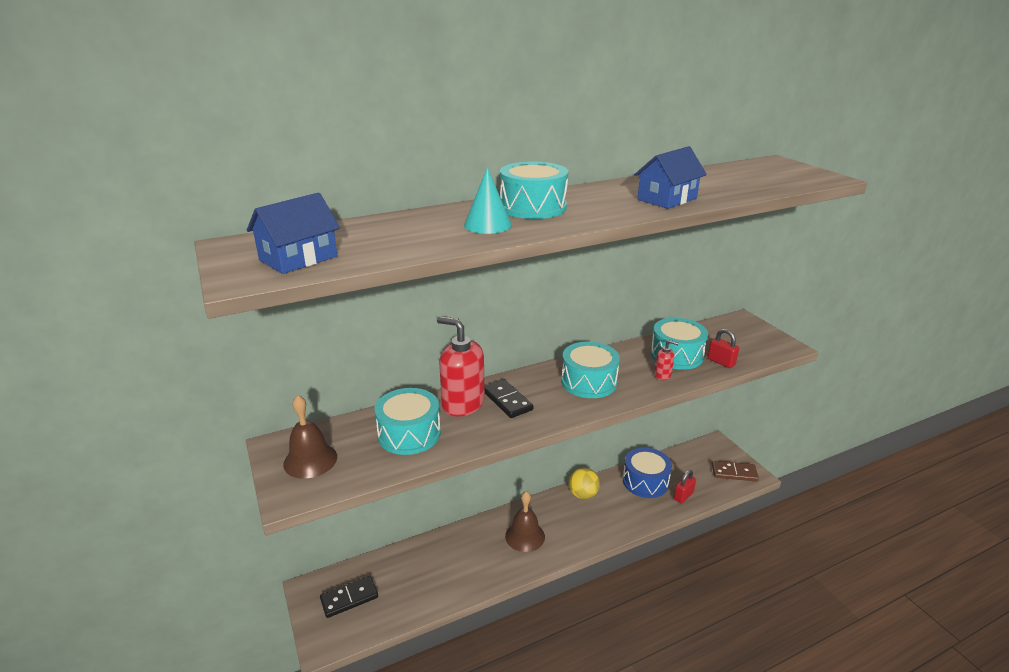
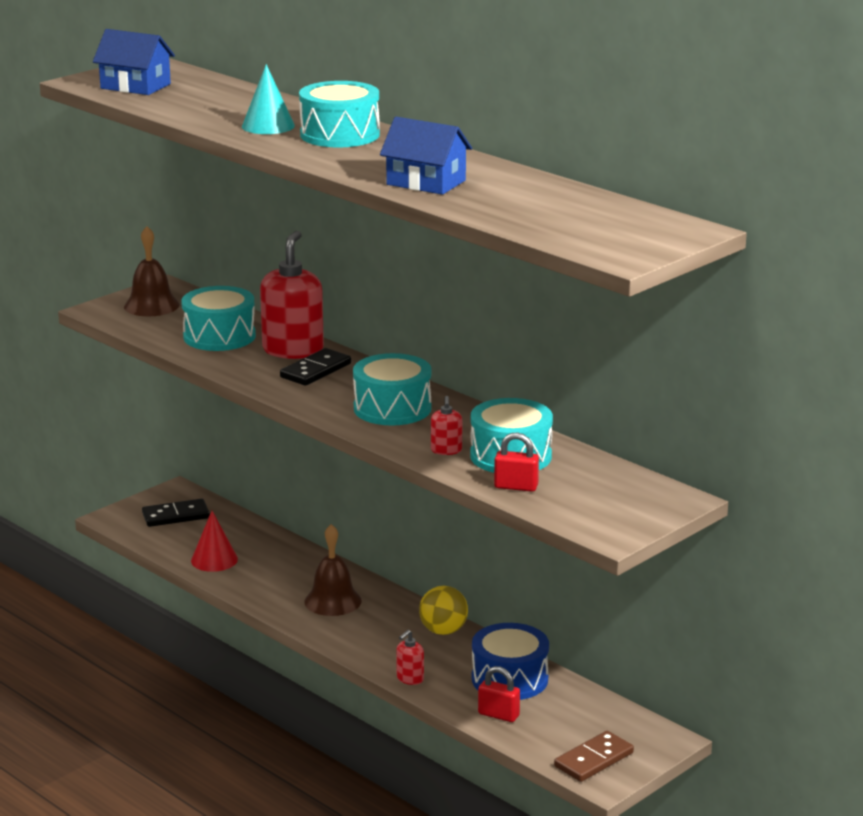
camera: 70 degrees right, 5 degrees down
black domino [320,576,378,618] -> black domino turned 60 degrees counterclockwise [142,499,210,527]
red padlock [708,329,739,368] -> red padlock turned 75 degrees clockwise [494,432,539,492]
brown domino [712,461,759,482] -> brown domino turned 60 degrees clockwise [554,731,634,782]
none -> red cone [191,511,238,572]
none -> red soap dispenser [396,630,424,685]

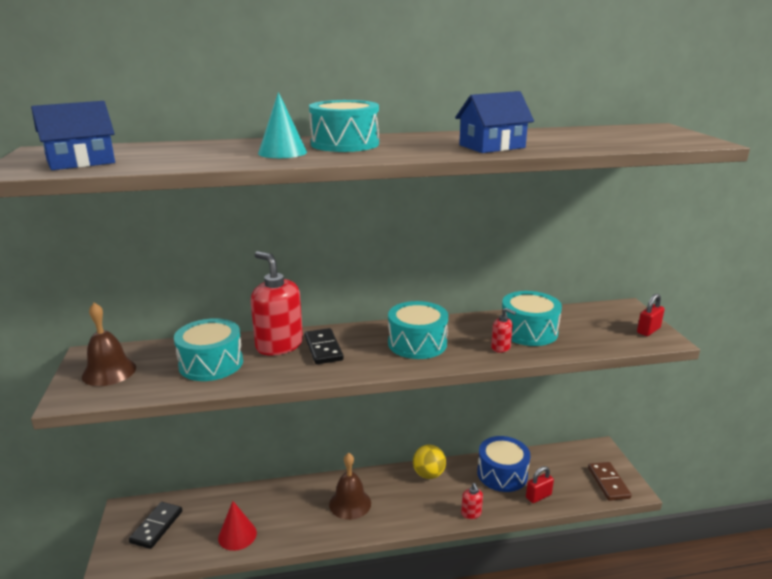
camera: 55 degrees left, 0 degrees up
red padlock [494,432,539,492] -> red padlock moved to [637,293,665,336]

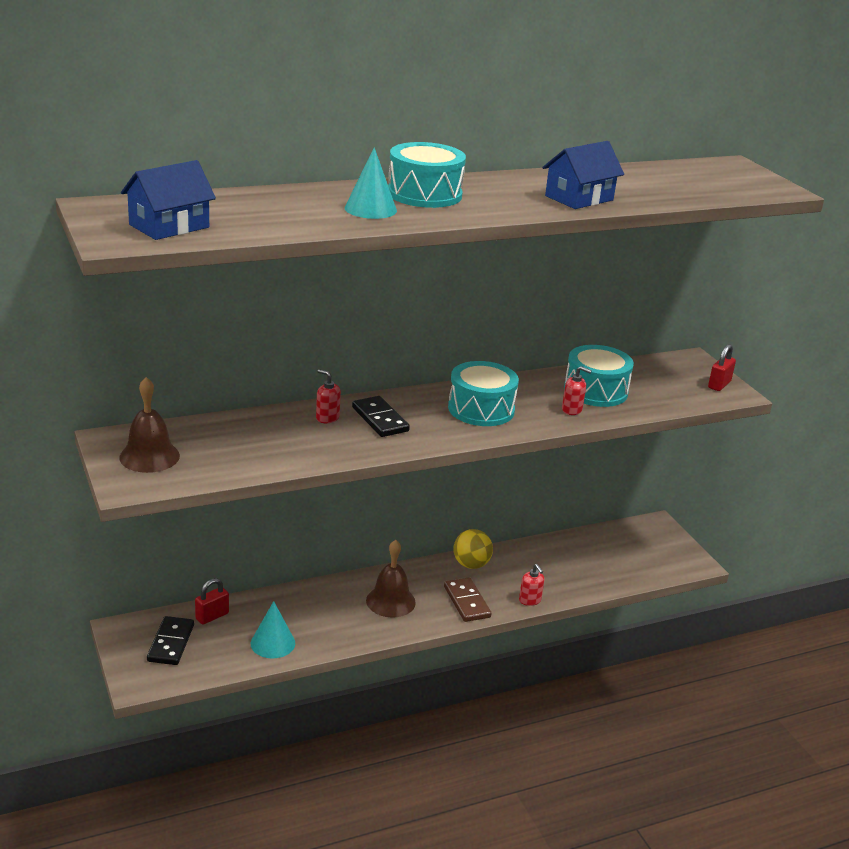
camera: 15 degrees left, 5 degrees up
turquoise drum [174,318,243,381] -> none
red cone [218,501,257,551] -> turquoise cone [251,601,295,658]
red soap dispenser [251,251,303,356] -> red soap dispenser [316,369,341,423], size x0.46
blue drum [477,436,530,492] -> none
red padlock [526,466,554,503] -> red padlock moved to [195,578,229,624]
brown domino [588,462,632,501] -> brown domino moved to [444,578,492,622]

